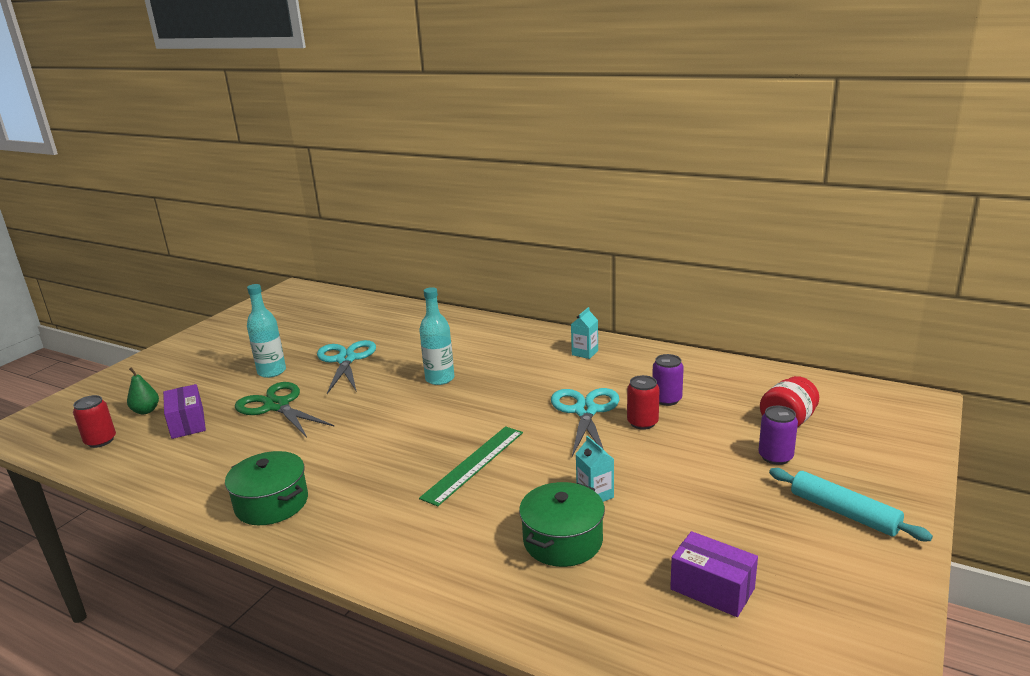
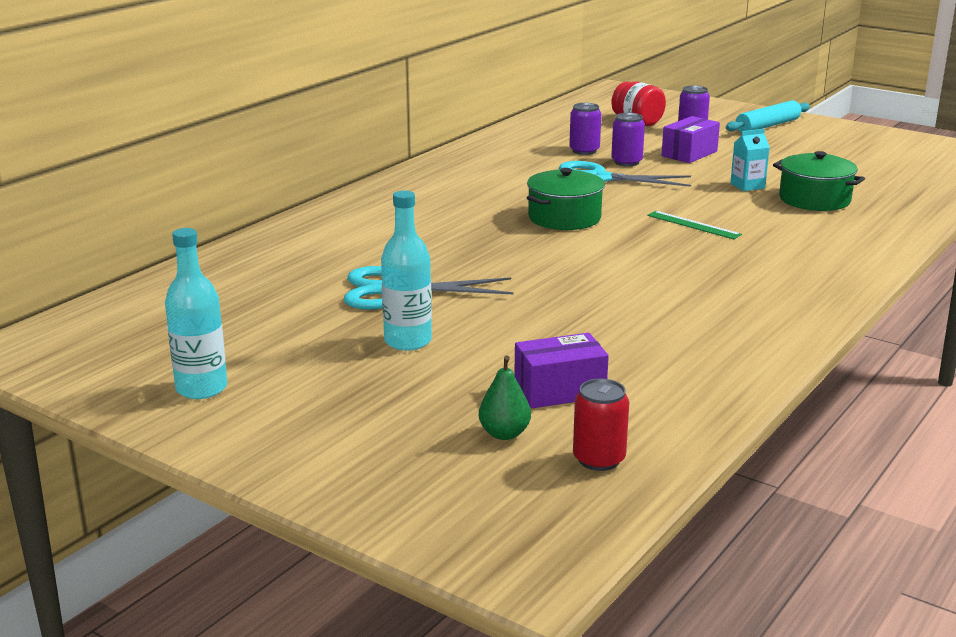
camera: 85 degrees left, 0 degrees up
green pot [225,451,308,525] -> green pot moved to [527,168,605,230]
green scissors [235,382,335,438] -> none
turquoise bottle [419,287,454,385] -> turquoise bottle moved to [165,228,227,399]
green ruler [419,426,523,507] -> green ruler [647,211,742,239], size x0.65
turquoise carton [571,307,598,359] -> none
red can [627,375,660,430] -> purple can [611,113,645,166]
purple box [670,531,758,617] -> purple box moved to [662,116,720,163]

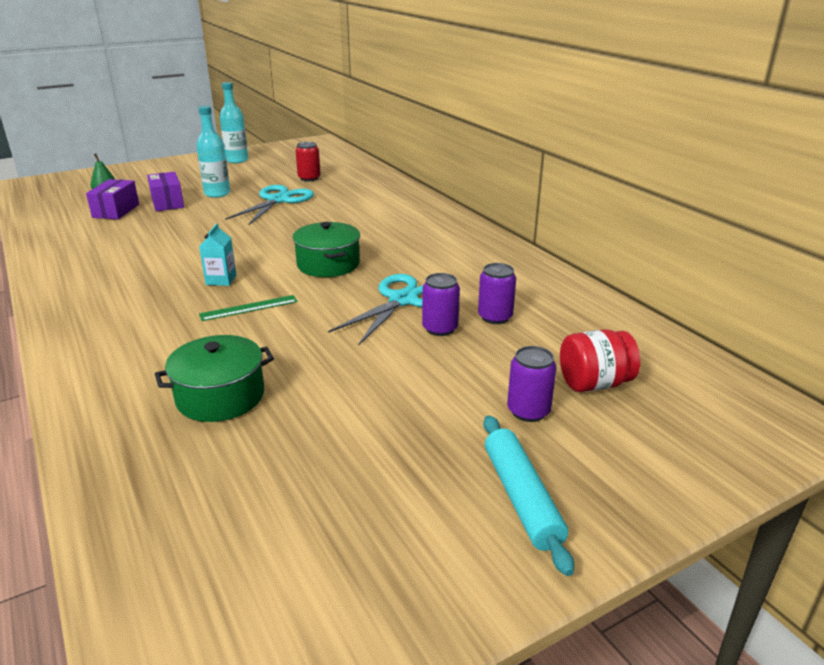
camera: 115 degrees right, 5 degrees up
red can [573,379,629,471] -> red can moved to [295,142,321,181]
purple box [662,116,720,163] -> purple box moved to [147,172,184,211]
turquoise carton [730,129,770,191] -> turquoise carton moved to [199,223,236,286]

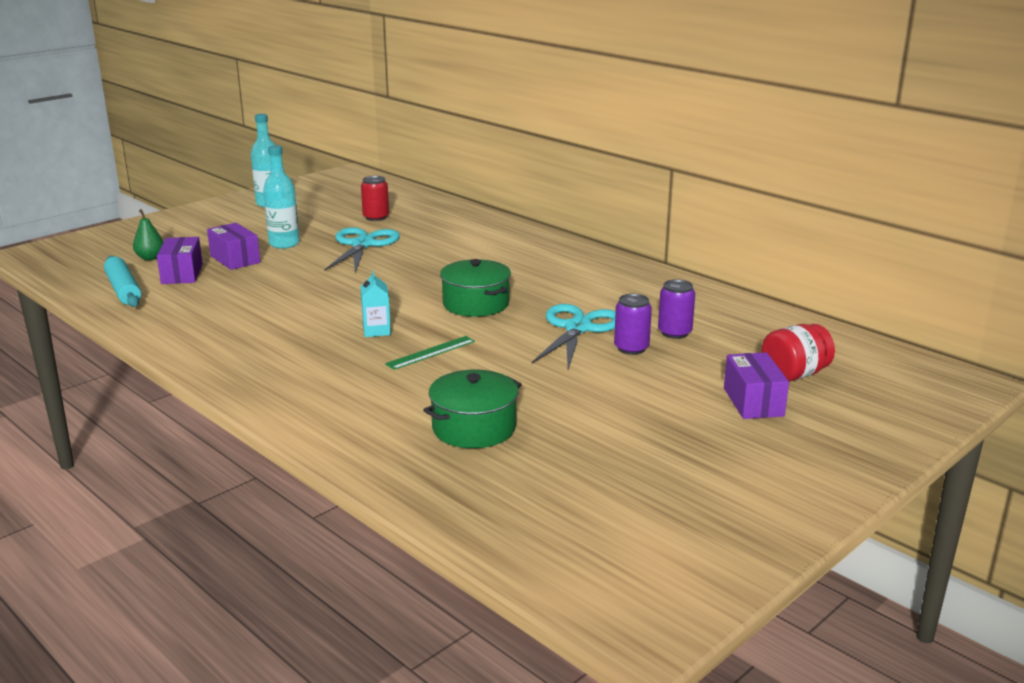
camera: 15 degrees left, 5 degrees down
turquoise rolling pin [483,415,574,576] -> turquoise rolling pin moved to [104,256,141,307]
purple can [507,346,557,422] -> purple box [724,352,789,419]

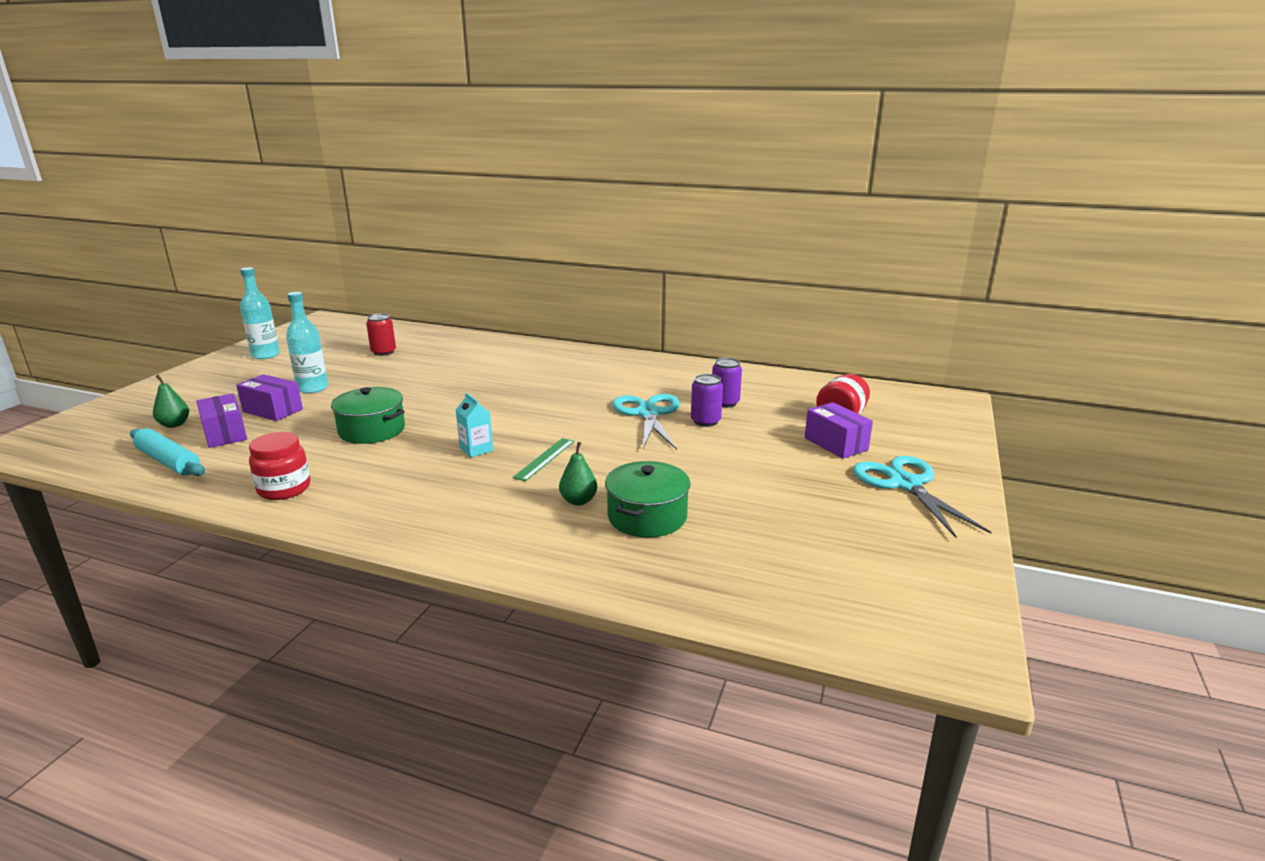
camera: 25 degrees left, 0 degrees up
turquoise scissors [324,227,400,273] -> turquoise scissors moved to [853,456,991,538]
green pot [440,259,511,317] -> green pot moved to [331,387,405,444]
none -> red jar [249,432,310,500]
none -> green pear [559,442,597,505]

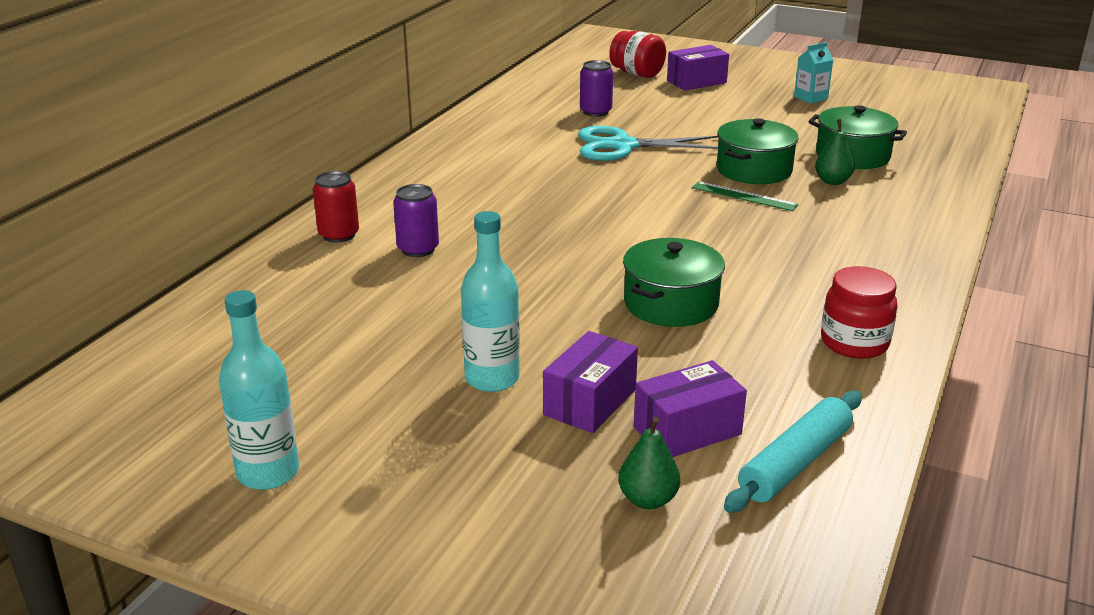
camera: 85 degrees left, 5 degrees up
red can [366,314,396,356] -> red can moved to [313,171,359,243]
turquoise carton [456,393,493,458] -> turquoise carton moved to [794,42,833,104]
purple can [691,374,723,427] -> purple can moved to [393,184,439,257]
turquoise scissors [853,456,991,538] -> none
none -> green pot [717,118,799,184]

